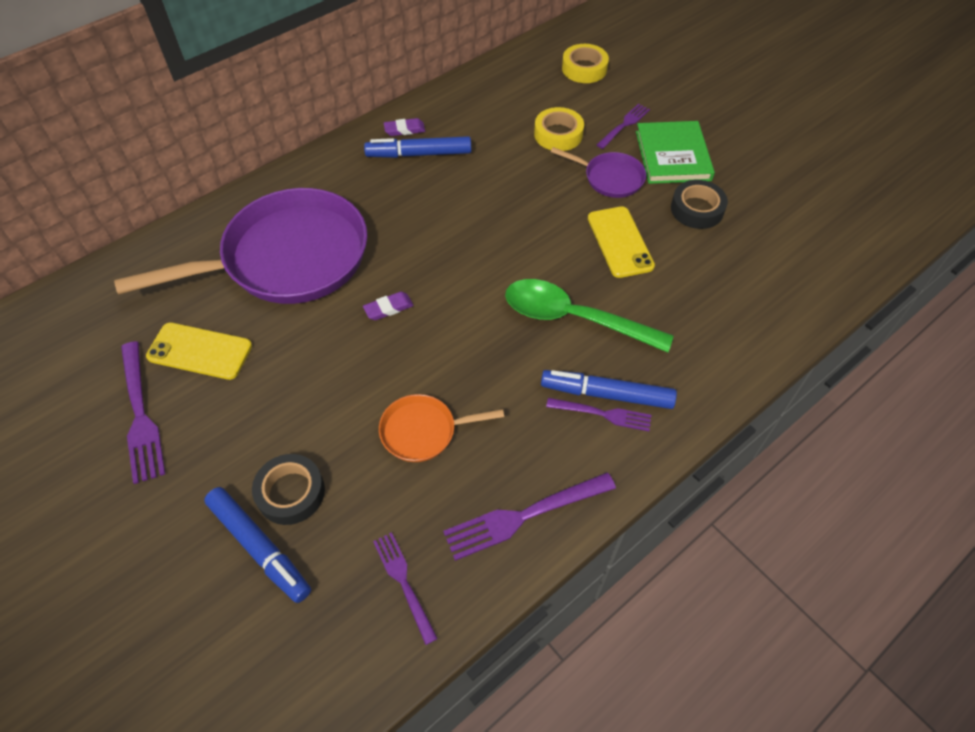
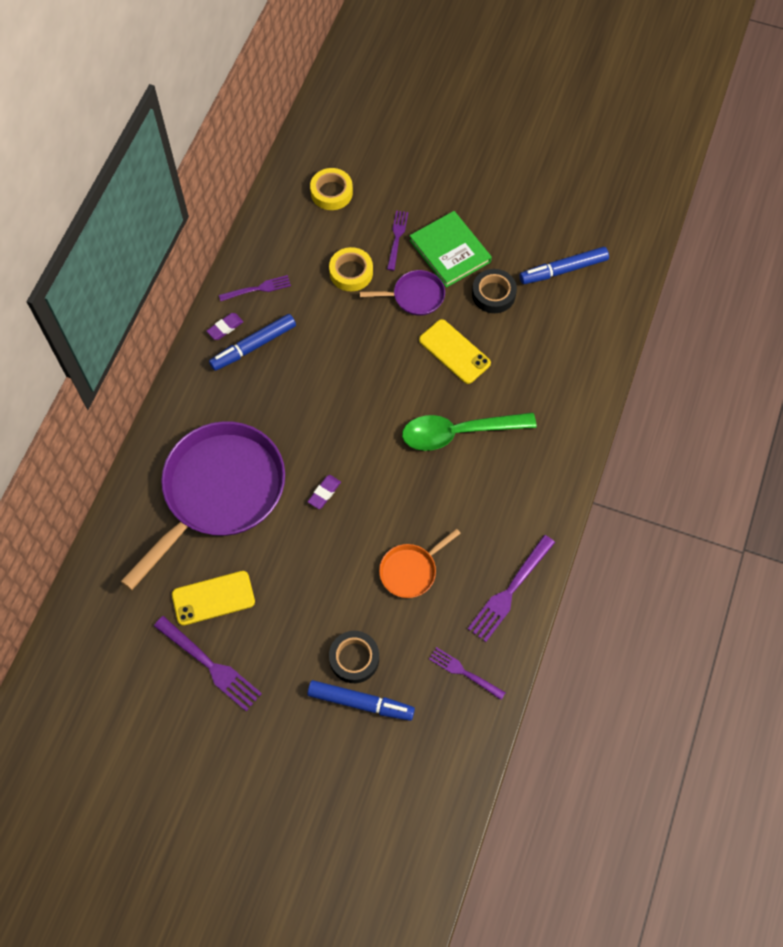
camera: 30 degrees left, 10 degrees up
blue marker [541,370,677,409] -> blue marker moved to [520,247,609,284]
purple fork [546,398,651,431] -> purple fork moved to [219,275,291,301]

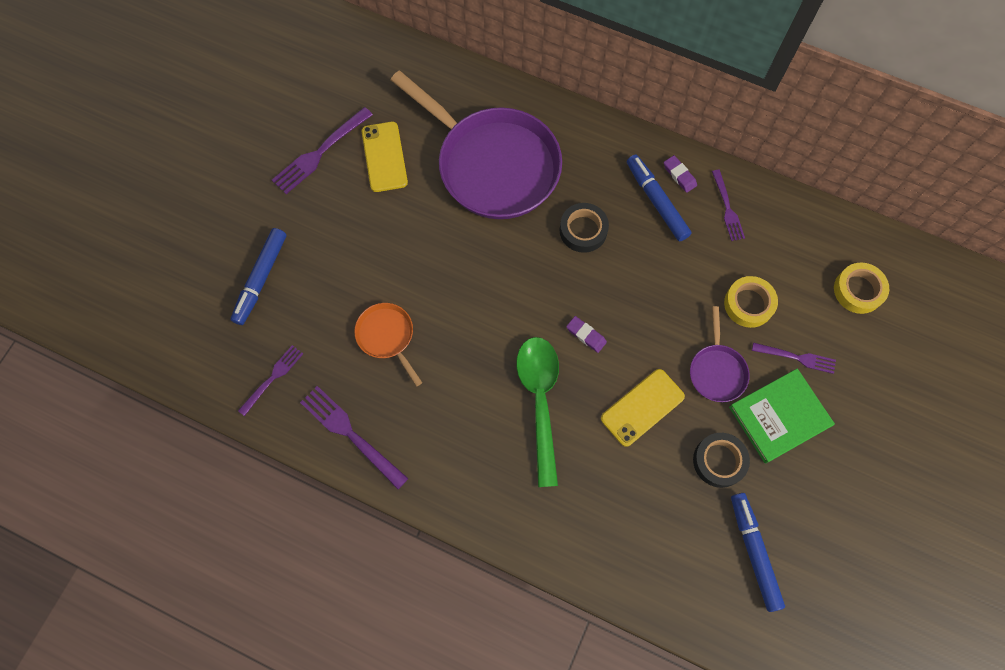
camera: 95 degrees right, 5 degrees up
purple eraser [308,475,341,509] -> purple eraser moved to [566,316,607,353]
black tape [329,631,379,683] -> black tape moved to [560,203,609,253]

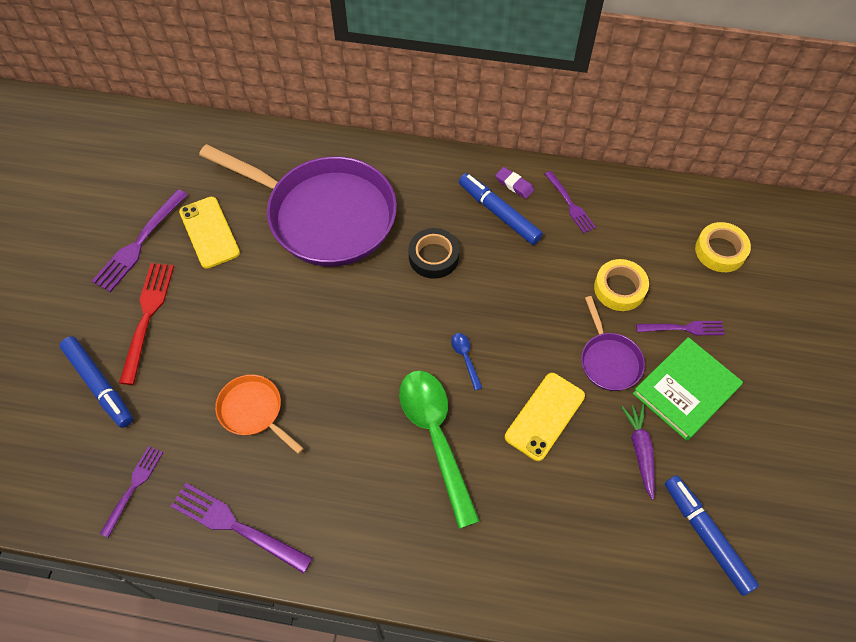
camera: 15 degrees left, 10 degrees down
blue marker [230,228,287,325] -> blue marker turned 45 degrees counterclockwise [59,336,133,428]
purple eraser [566,316,607,353] -> blue spoon [451,333,482,390]
black tape [693,433,750,488] -> purple carrot [621,404,655,500]
none -> red fork [119,263,174,385]

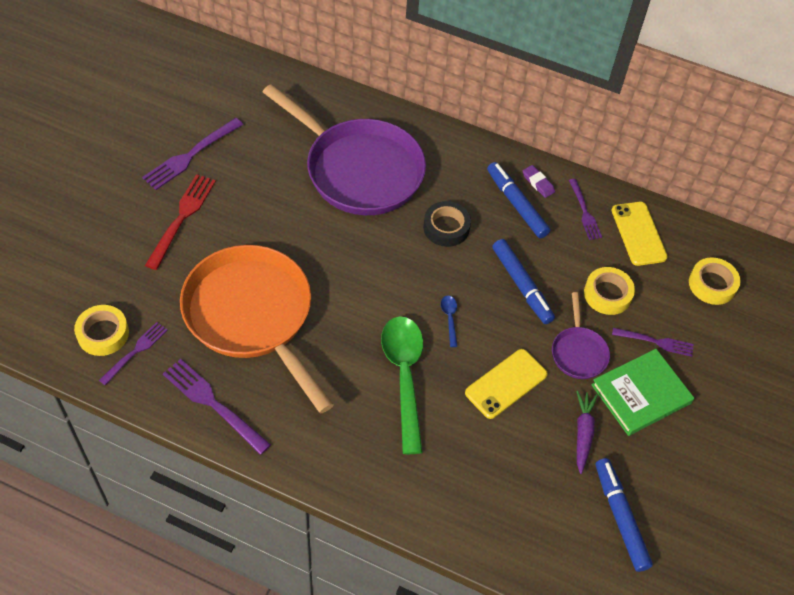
camera: 10 degrees right, 5 degrees down
blue marker [59,336,133,428] -> blue marker moved to [492,239,555,324]
yellow phone [179,197,240,269] -> yellow phone moved to [611,202,668,266]
orange pan [215,375,304,454] -> orange pan [180,245,334,413], size x2.23
none -> yellow tape [74,305,129,356]

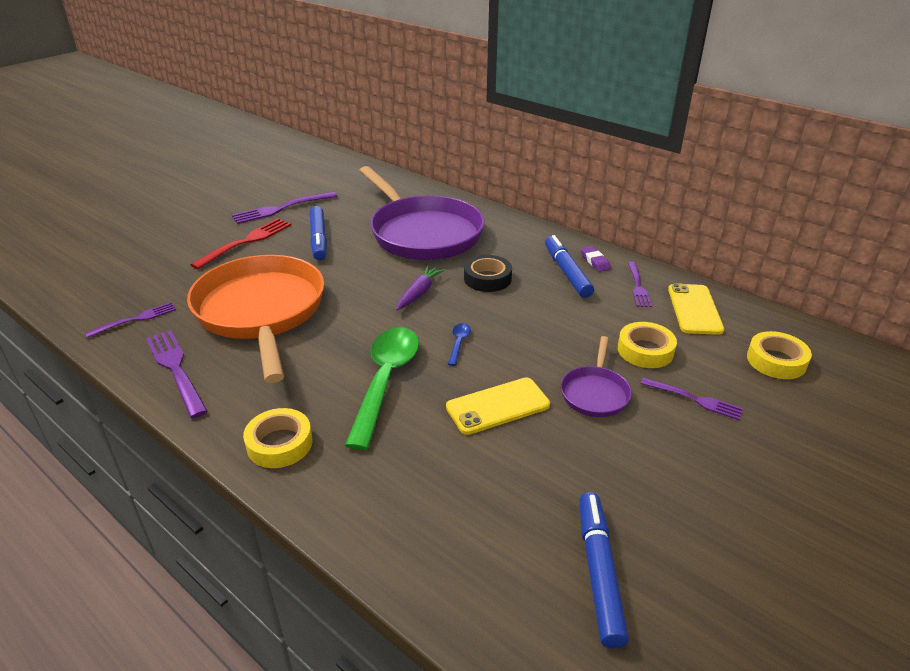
camera: 20 degrees right, 20 degrees down
yellow tape [74,305,129,356] -> yellow tape moved to [243,408,313,468]
blue marker [492,239,555,324] -> blue marker moved to [310,206,327,260]
purple carrot [576,391,598,474] -> purple carrot moved to [396,265,445,311]
green book [591,349,694,436] -> none

